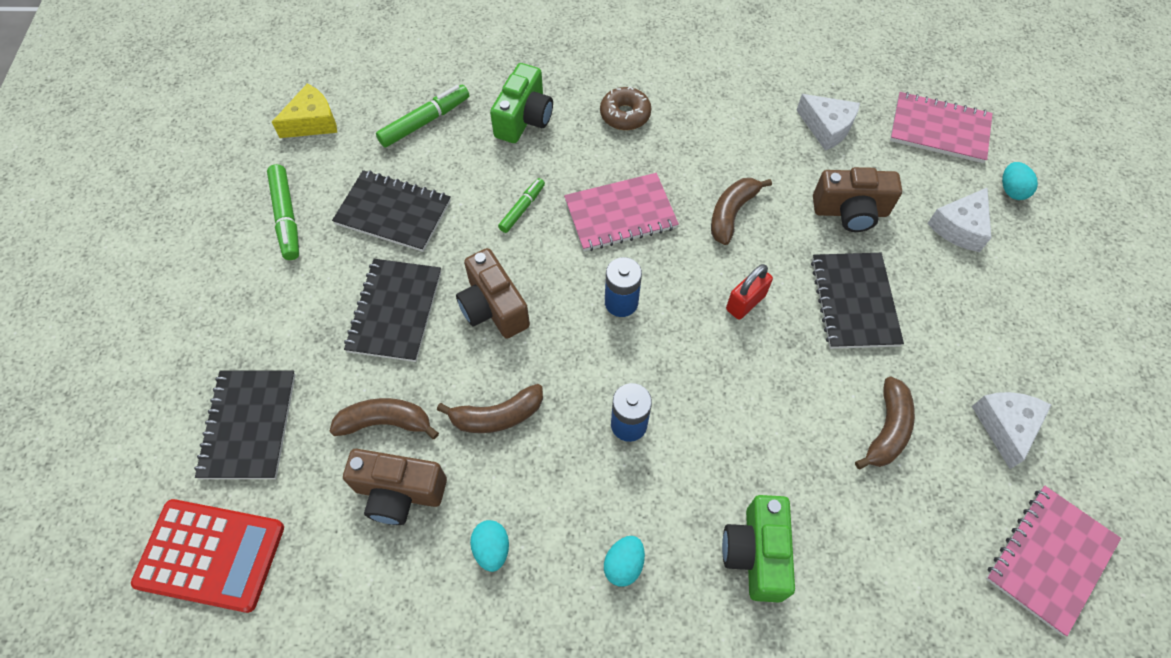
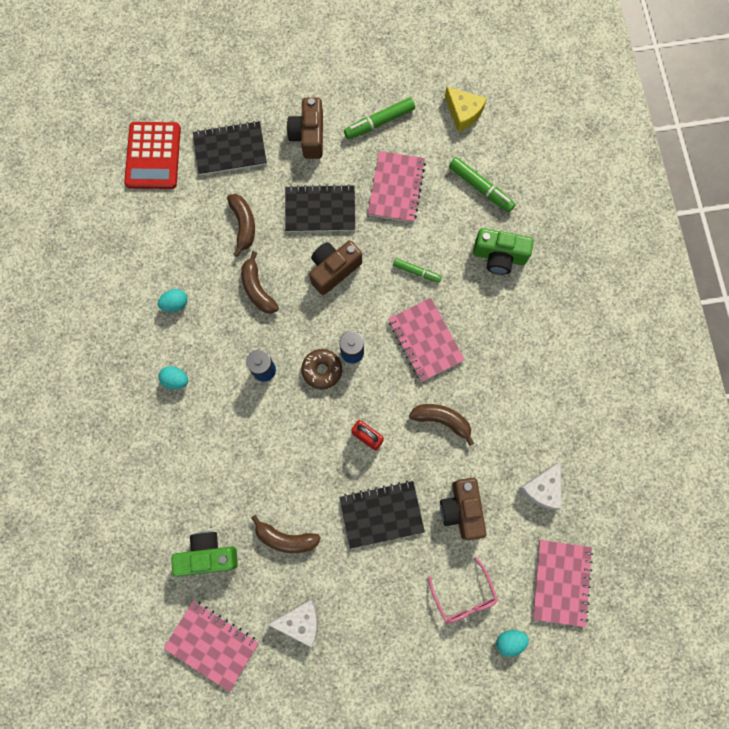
camera: 80 degrees right, 15 degrees up
black notebook [332,170,451,252] -> pink notebook [368,151,426,223]
brown camera [343,449,447,525] -> brown camera moved to [287,98,323,159]
brown donut [600,86,651,130] -> brown donut moved to [301,349,342,389]
green camera [722,495,795,602] -> green camera moved to [171,532,238,577]
white cheese [927,188,991,252] -> pink glasses [428,557,498,623]

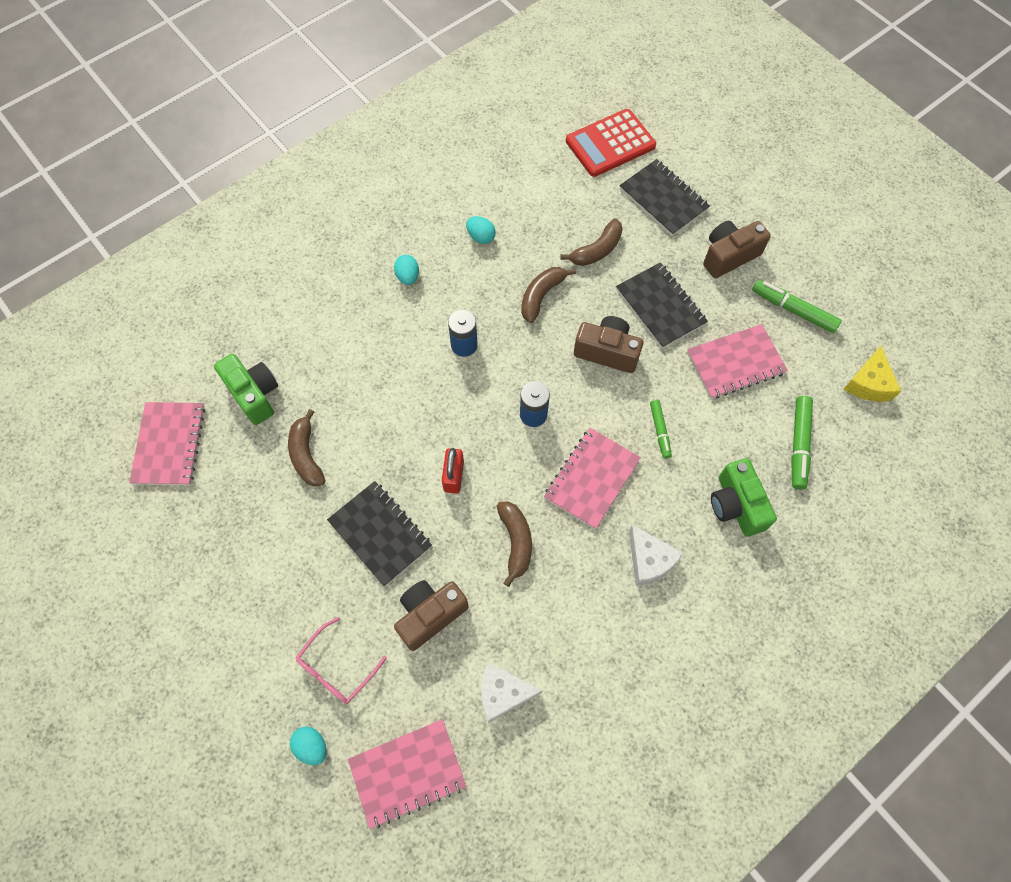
camera: 60 degrees right, 10 degrees down
white cheese [268,599,318,648] -> white cheese moved to [629,525,683,586]
brown donut [301,349,342,389] -> none

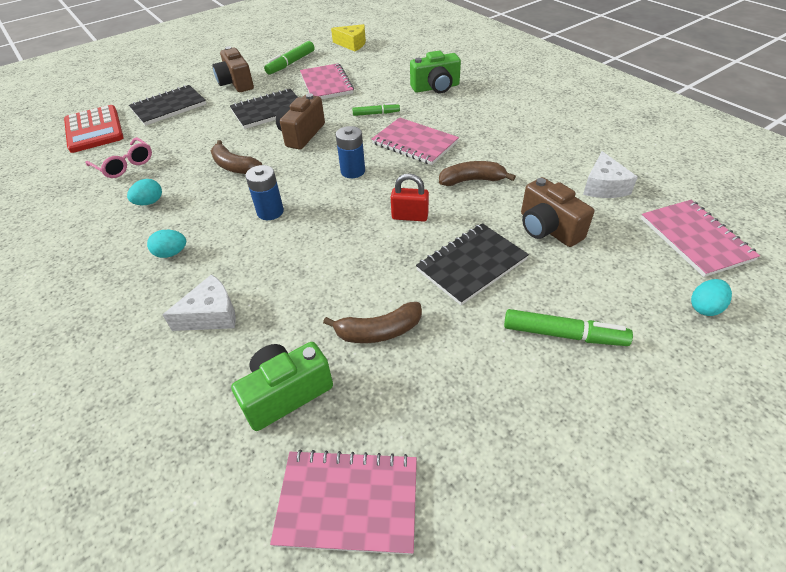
camera: 85 degrees left, 20 degrees down
pink glasses [295,617,387,704] -> pink glasses moved to [85,137,152,178]
brown banana [560,218,623,266] -> none
white cheese [629,525,683,586] -> white cheese moved to [162,274,236,331]
green marker [791,396,813,490] -> green marker moved to [504,309,633,346]

